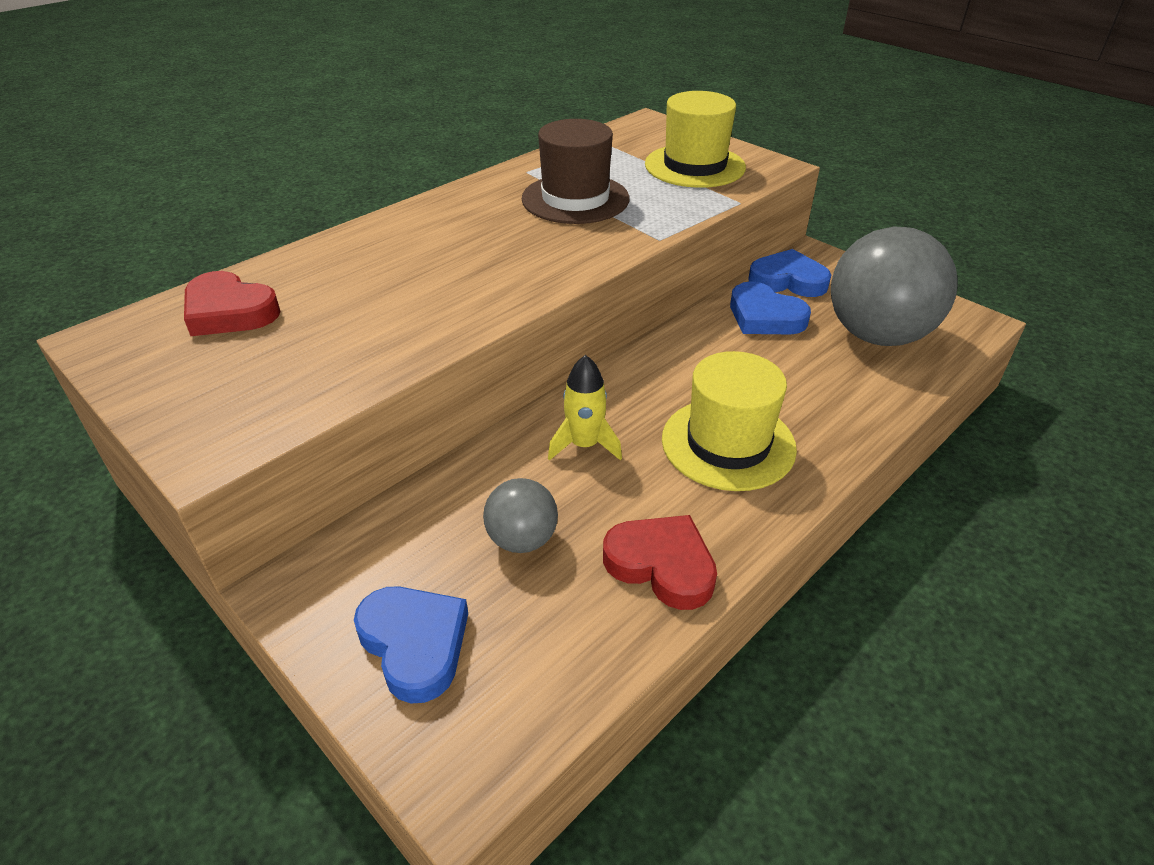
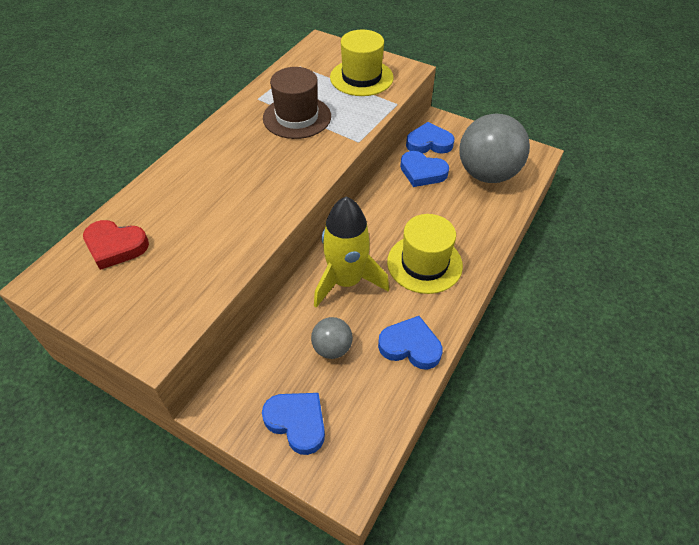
camera: 15 degrees left, 10 degrees up
yellow rocket [548,355,622,461] -> yellow rocket [314,196,389,308], size x1.82
red heart [603,515,717,610] -> blue heart [378,316,443,370]

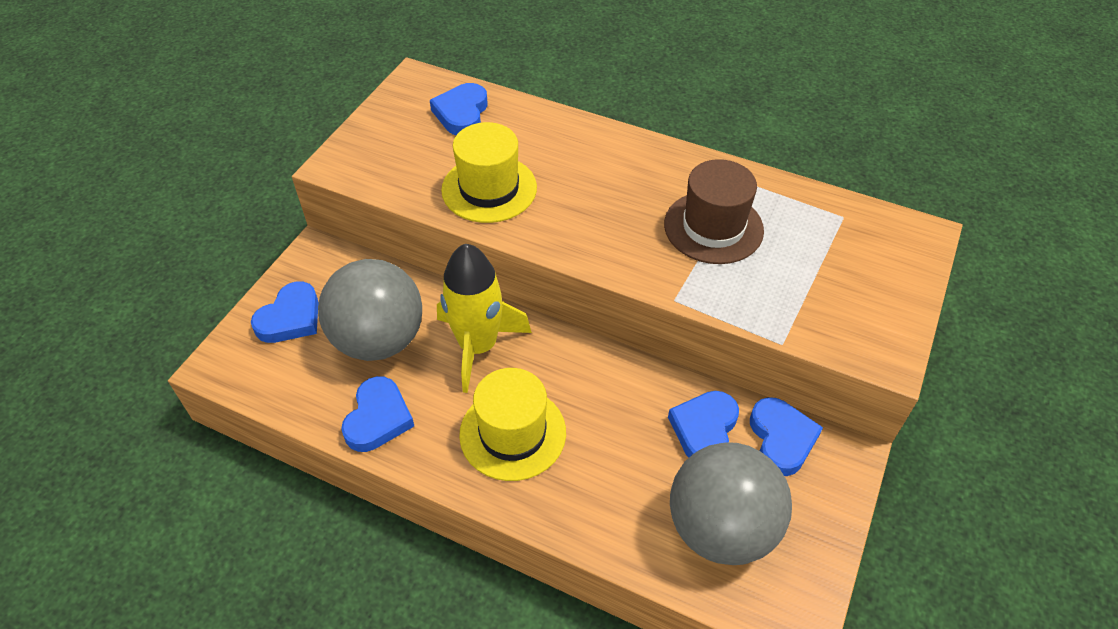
camera: 85 degrees right, 0 degrees up
red heart [83,220,149,270] -> blue heart [430,83,488,135]
grey ball [311,317,353,359] -> grey ball [318,259,422,361], size x2.07
yellow hat [330,30,394,96] -> yellow hat moved to [441,122,537,223]

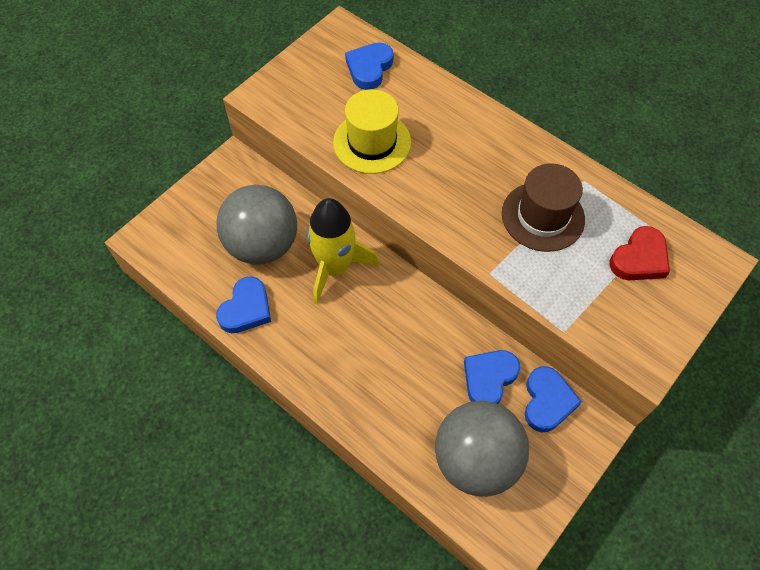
camera: 15 degrees right, 10 degrees up
blue heart [251,281,319,343] -> none
yellow hat [459,368,566,481] -> none
none -> red heart [609,226,670,280]

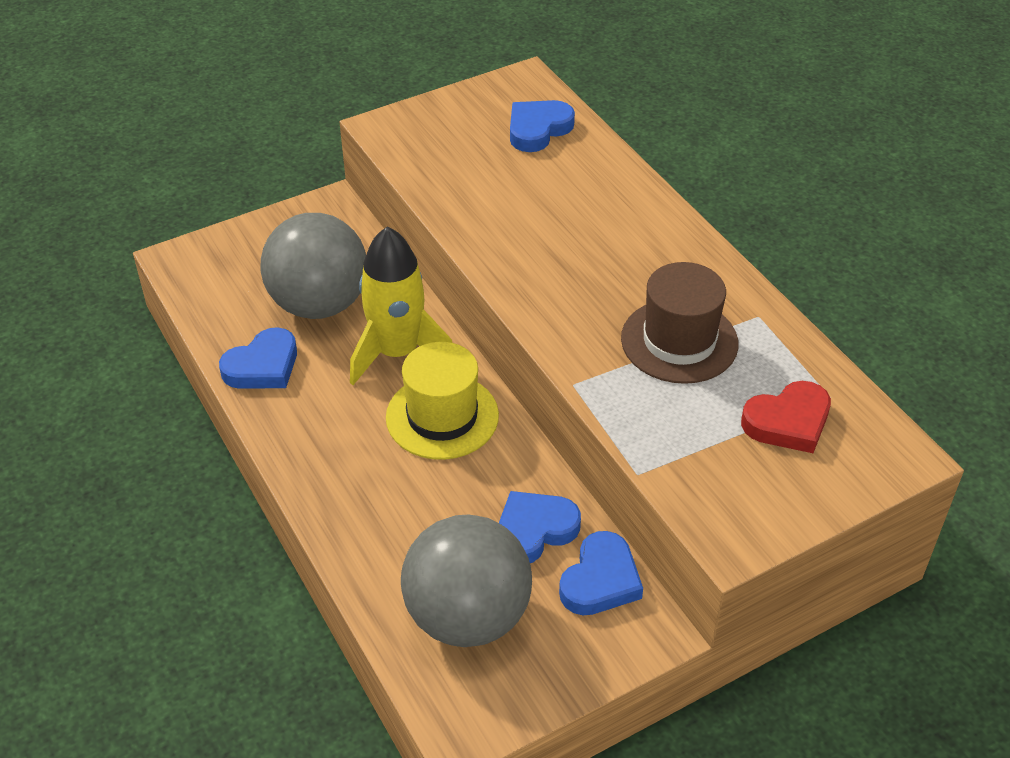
camera: 20 degrees right, 15 degrees down
yellow hat [333,89,411,174] -> yellow hat moved to [386,342,499,460]

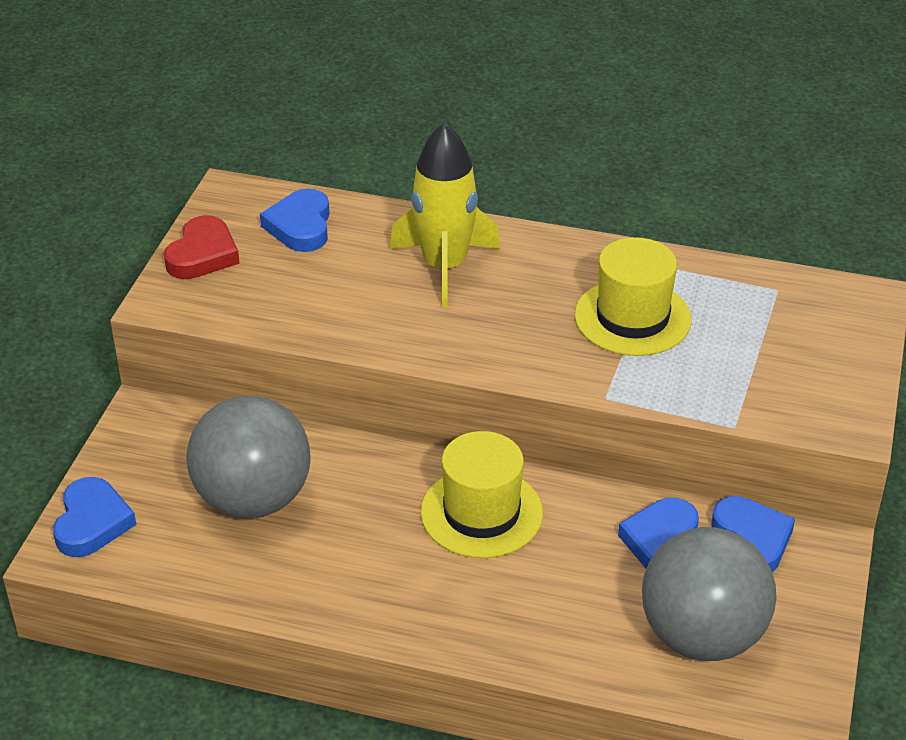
camera: 45 degrees left, 5 degrees down
blue heart [219,327,297,389] -> blue heart moved to [53,477,136,557]
yellow rocket [350,227,452,385] -> yellow rocket moved to [390,123,500,308]
brown hat [621,262,739,384] -> yellow hat [575,237,692,356]
red heart [741,381,831,453] -> red heart moved to [164,215,240,279]

